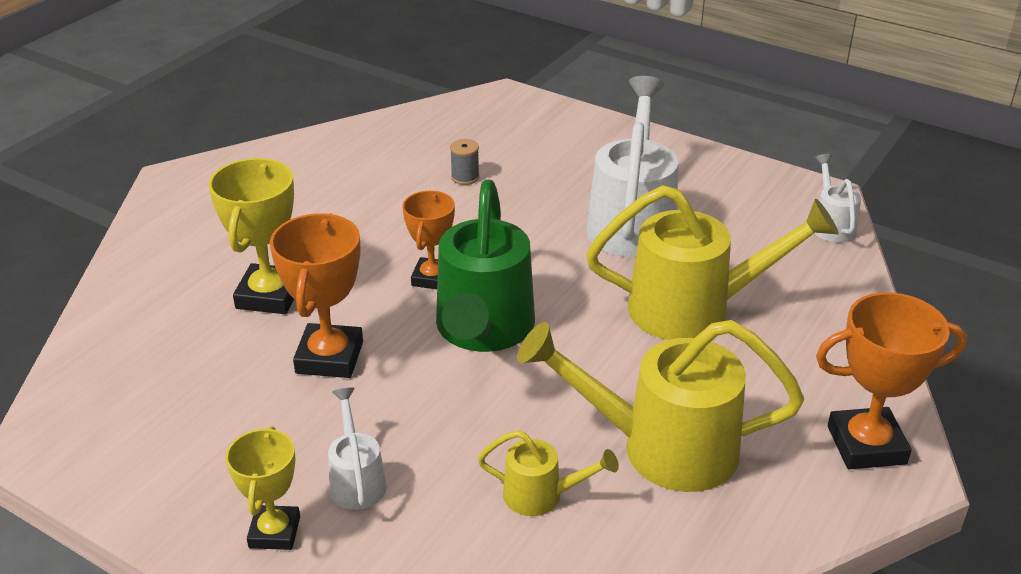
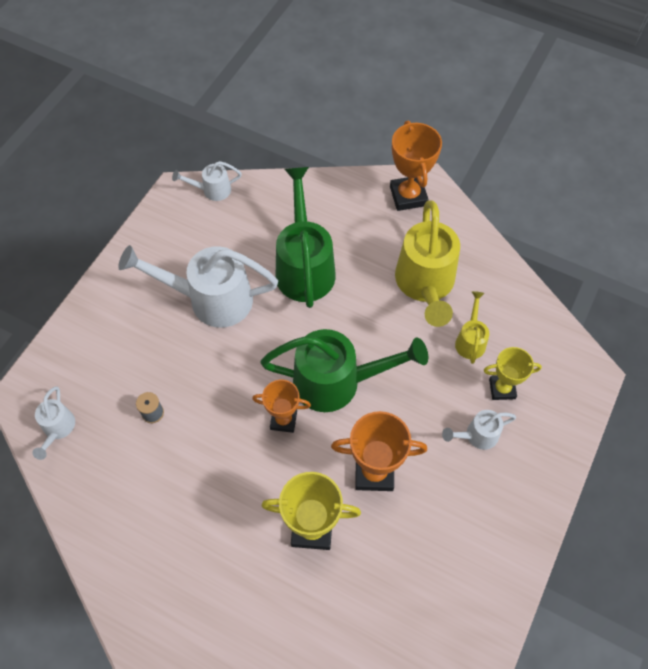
camera: 95 degrees left, 25 degrees up
yellow trophy [226,426,300,550] -> yellow trophy moved to [484,347,542,400]
yellow watering can [586,185,839,340] -> green watering can [276,167,336,308]
none -> white watering can [32,386,75,460]

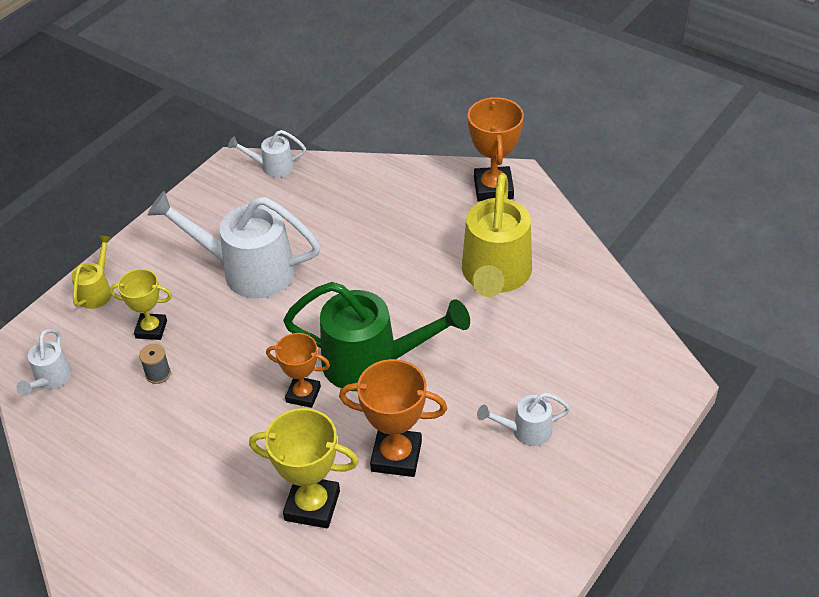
camera: 10 degrees right, 15 degrees down
green watering can [276,167,336,308] -> none
yellow watering can [455,291,489,364] -> yellow watering can moved to [71,235,112,309]
yellow trophy [484,347,542,400] -> yellow trophy moved to [110,269,172,340]

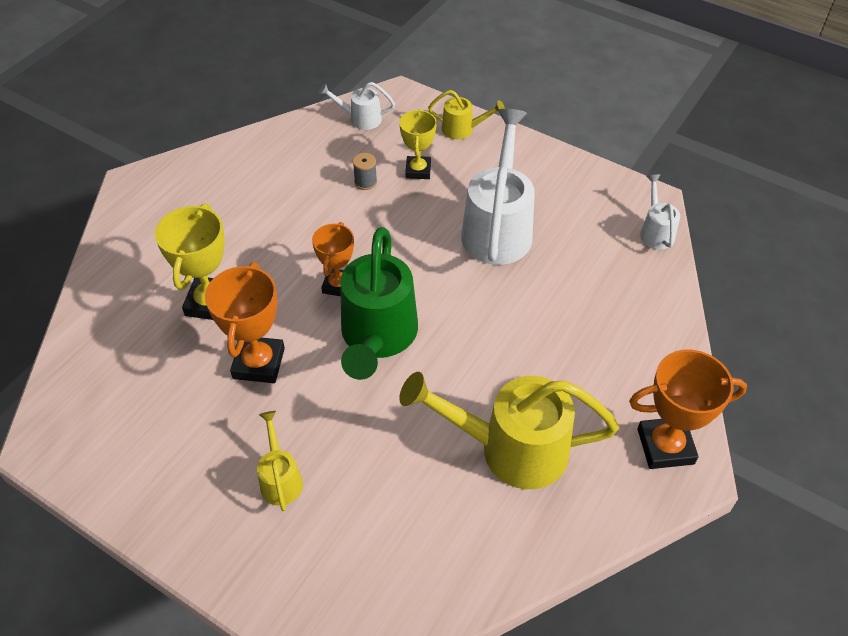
camera: 85 degrees right, 5 degrees up
white watering can [477,392,570,446] -> yellow watering can [257,411,303,511]

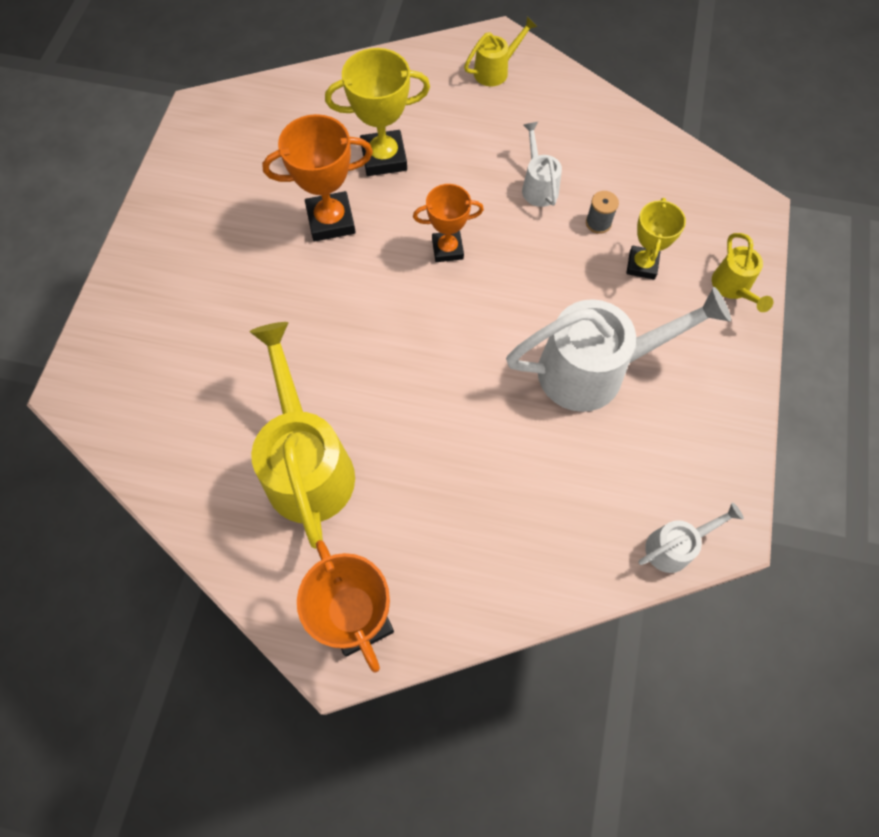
camera: 70 degrees right, 15 degrees up
yellow watering can [257,411,303,511] -> yellow watering can moved to [464,17,537,86]
white watering can [318,82,395,130] -> white watering can moved to [522,122,562,207]
green watering can [340,227,418,380] -> none
yellow trophy [399,109,437,179] -> yellow trophy turned 60 degrees counterclockwise [626,198,686,279]

